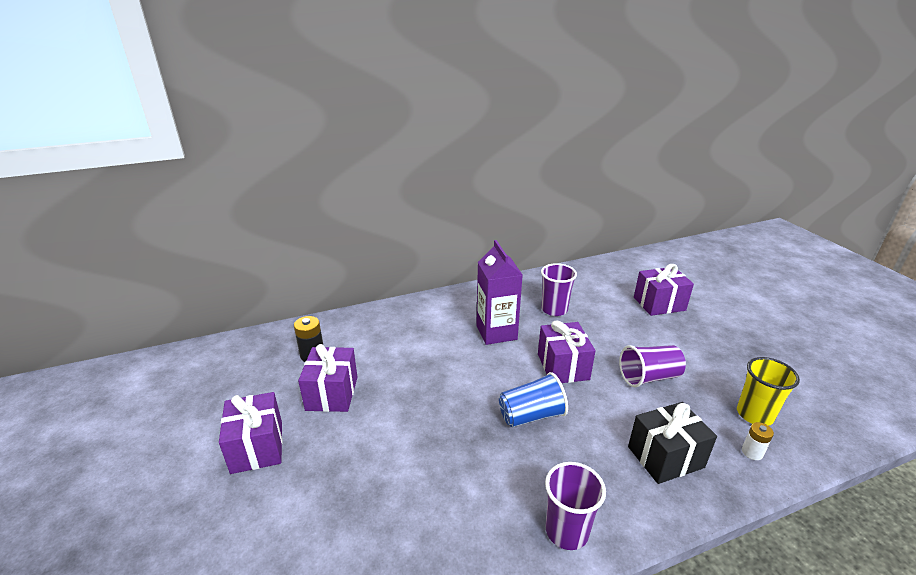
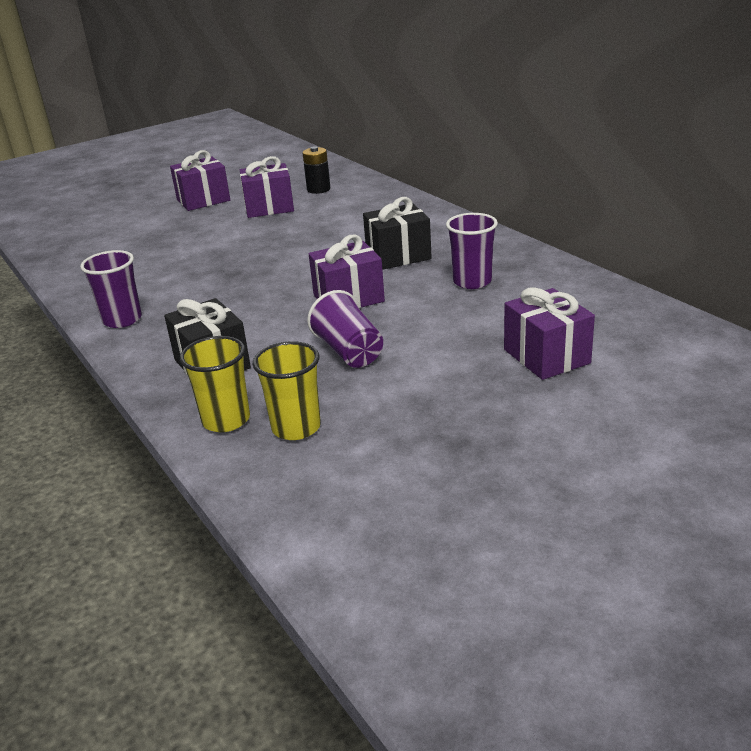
camera: 80 degrees right, 0 degrees up
purple carton [476,240,523,345] -> black gift [363,197,432,270]
blue cup [499,372,568,427] -> none
white battery [742,422,774,460] -> yellow cup [180,336,250,432]

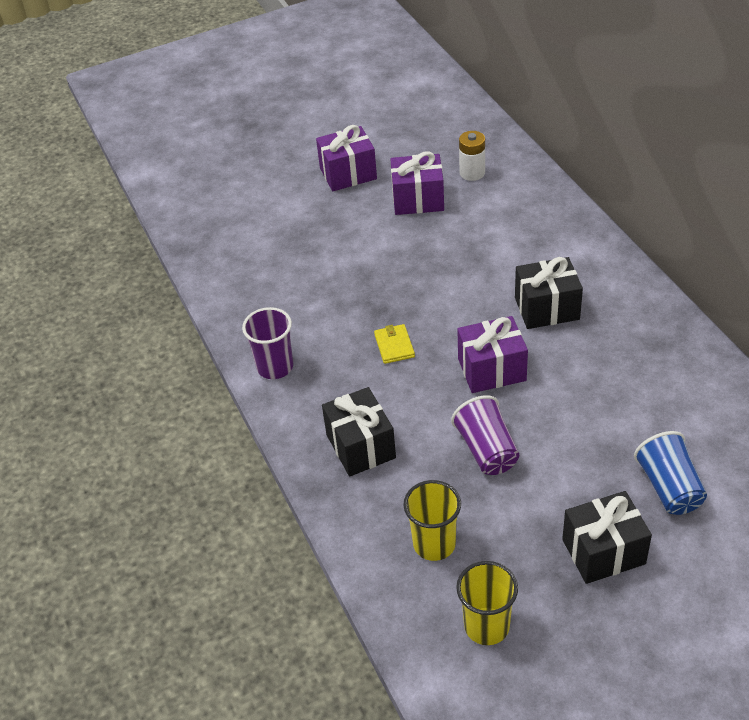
camera: 10 degrees right, 15 degrees up
yellow cup [180,336,250,432] -> yellow cup moved to [456,561,518,645]
black battery [303,146,330,194] -> white battery [459,131,485,181]
purple cup [446,213,498,289] -> none
purple gift [504,287,595,380] -> blue cup [634,431,707,515]
none -> yellow wallet [374,324,415,364]
none -> black gift [562,491,652,584]

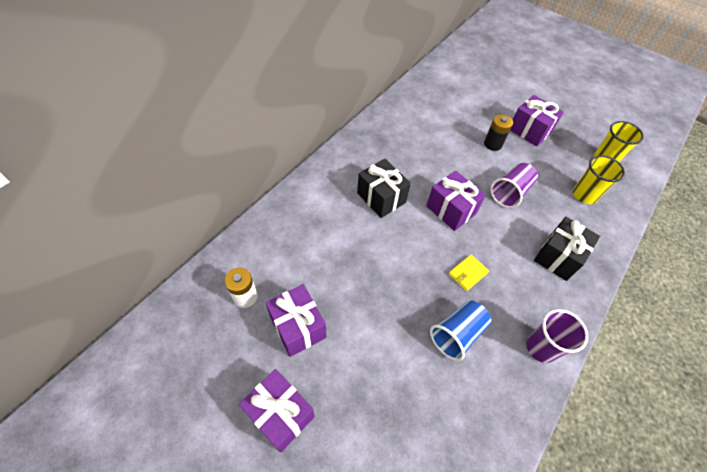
camera: 125 degrees left, 10 degrees up
black gift [562,491,652,584] -> purple gift [511,95,564,147]
blue cup [634,431,707,515] -> blue cup moved to [430,300,491,361]
none -> black battery [484,114,513,151]

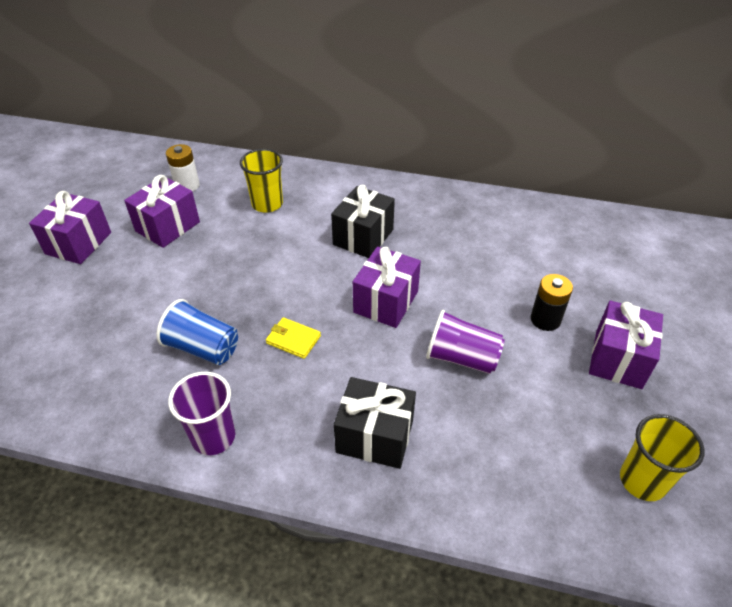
camera: 70 degrees right, 10 degrees down
yellow cup [573,155,625,204] -> yellow cup moved to [240,149,283,213]

